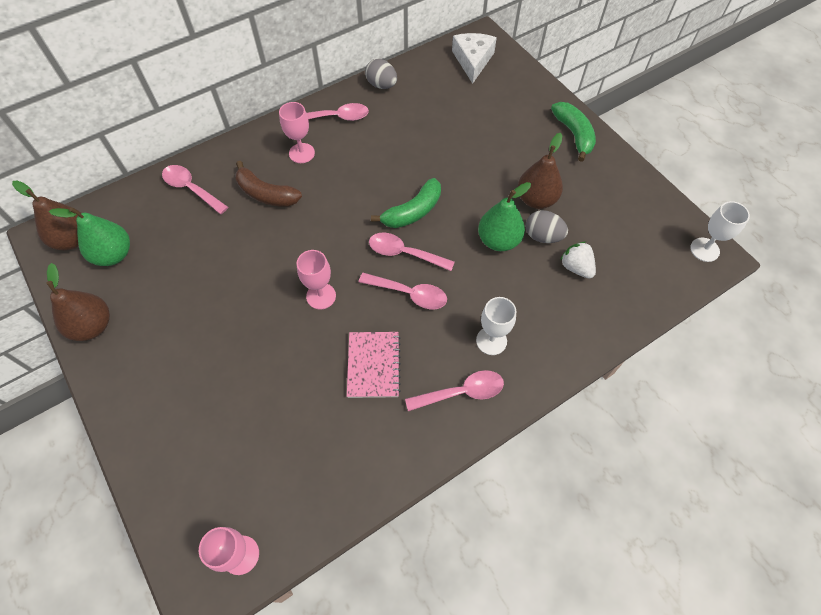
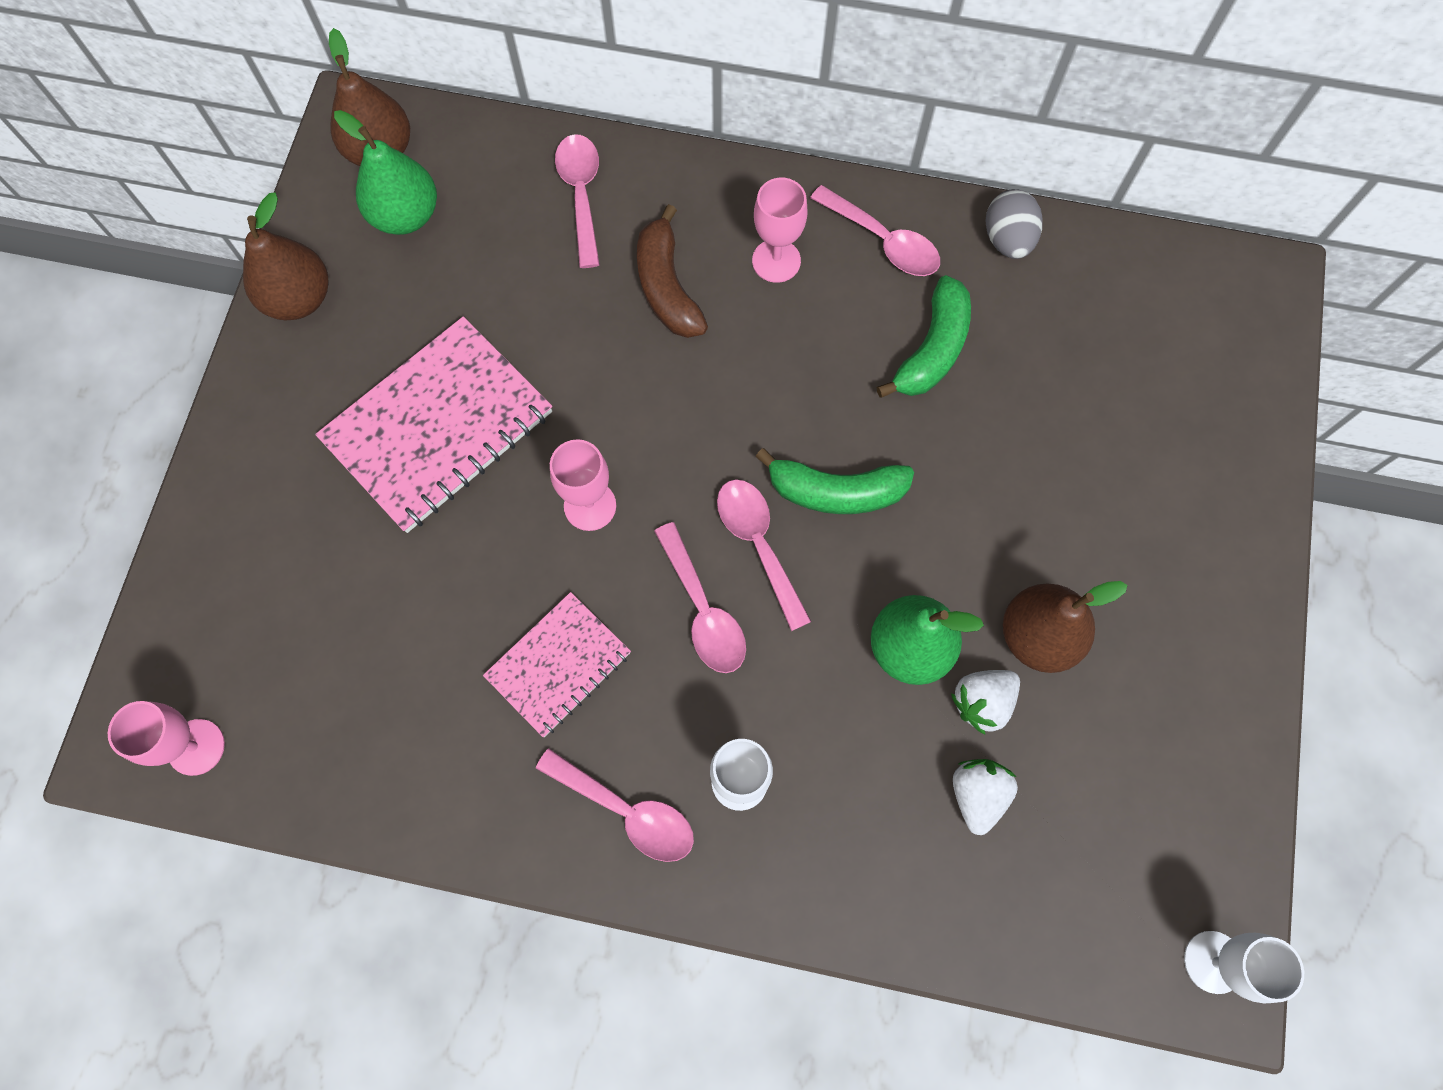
camera: 45 degrees right, 10 degrees up
white cheese [452,33,497,84] -> none
grey egg [525,210,568,243] -> white strawberry [951,670,1020,735]
green banana [551,102,596,162] -> green banana moved to [877,275,971,398]
none -> pink notebook [315,316,552,533]

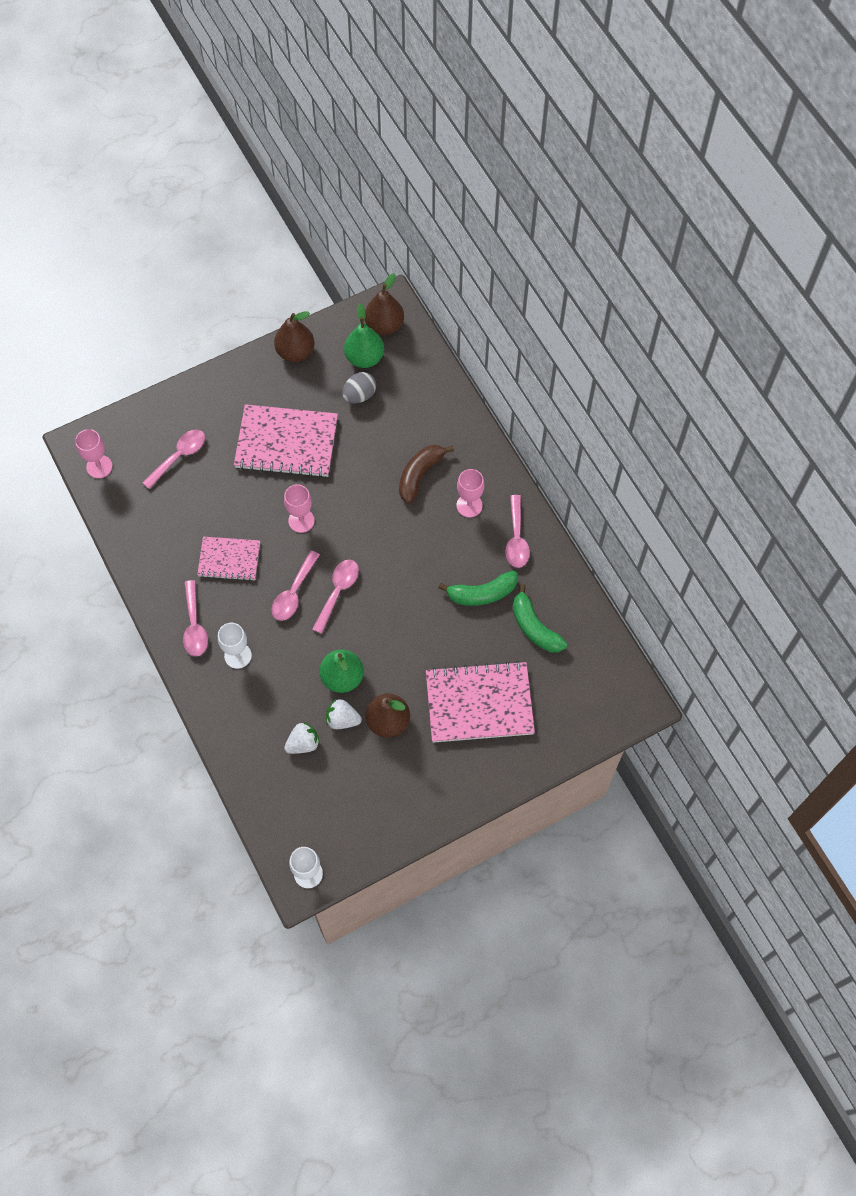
camera: 50 degrees right, 5 degrees down
pink spoon [555,134,600,268] -> pink spoon moved to [142,430,205,489]
green banana [755,448,914,514] -> green banana moved to [513,584,567,652]
grey egg [985,189,1043,259] -> grey egg moved to [342,372,376,403]
none -> pink notebook [426,661,535,743]

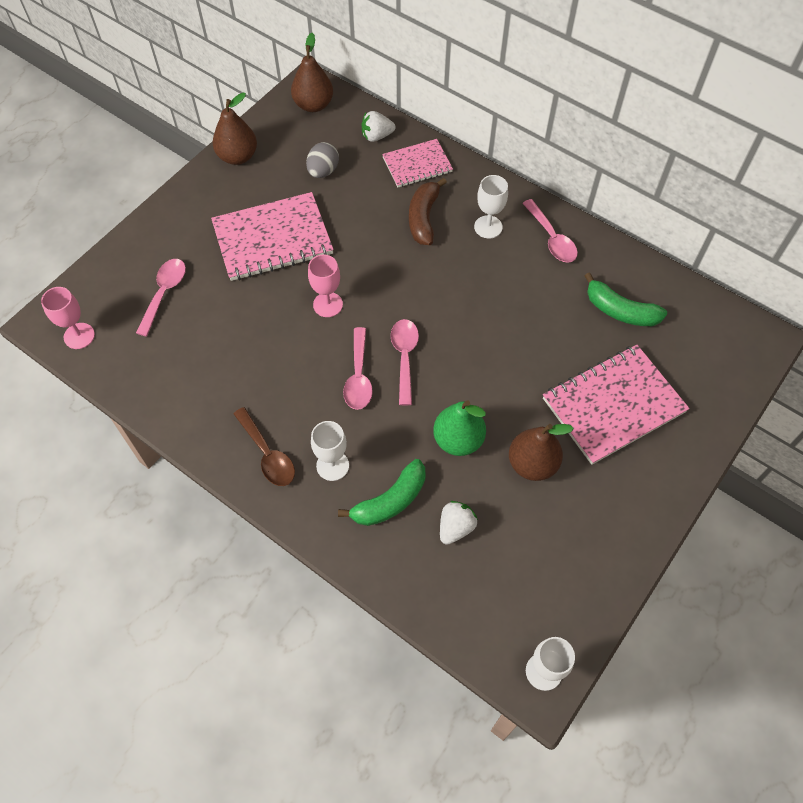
camera: 25 degrees left, 5 degrees down
pink spoon [183,580,208,656] -> brown spoon [233,407,295,486]
pink notebook [197,537,260,581] -> pink notebook moved to [382,139,453,187]
white strawberry [326,699,362,729] -> white strawberry moved to [362,111,395,142]
green pear [344,303,384,368] -> none
green banana [438,571,518,606] -> green banana moved to [338,459,425,526]
pink goblet [457,469,484,517] -> white goblet [474,175,508,238]

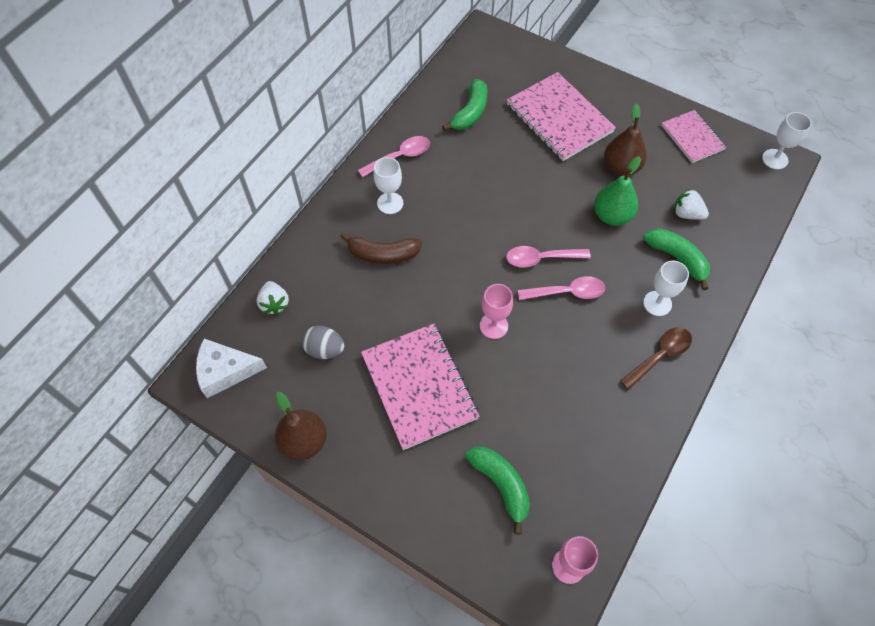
camera: 95 degrees left, 0 degrees up
pink spoon [136,259,186,337] -> green banana [465,446,530,535]
brown pear [291,33,333,112] -> white cheese [196,339,267,398]
pink notebook [382,139,453,187] -> pink notebook moved to [661,110,726,163]

